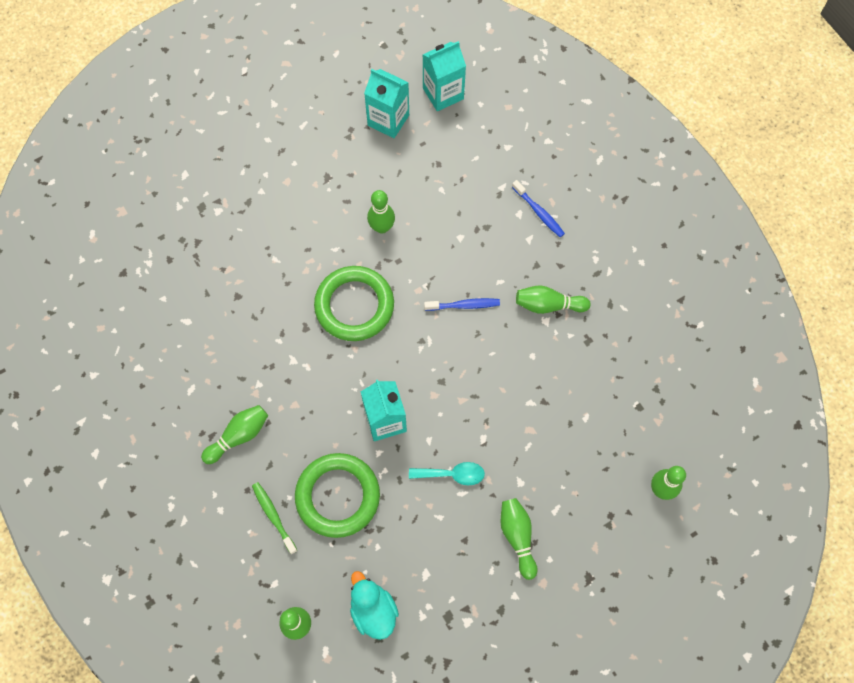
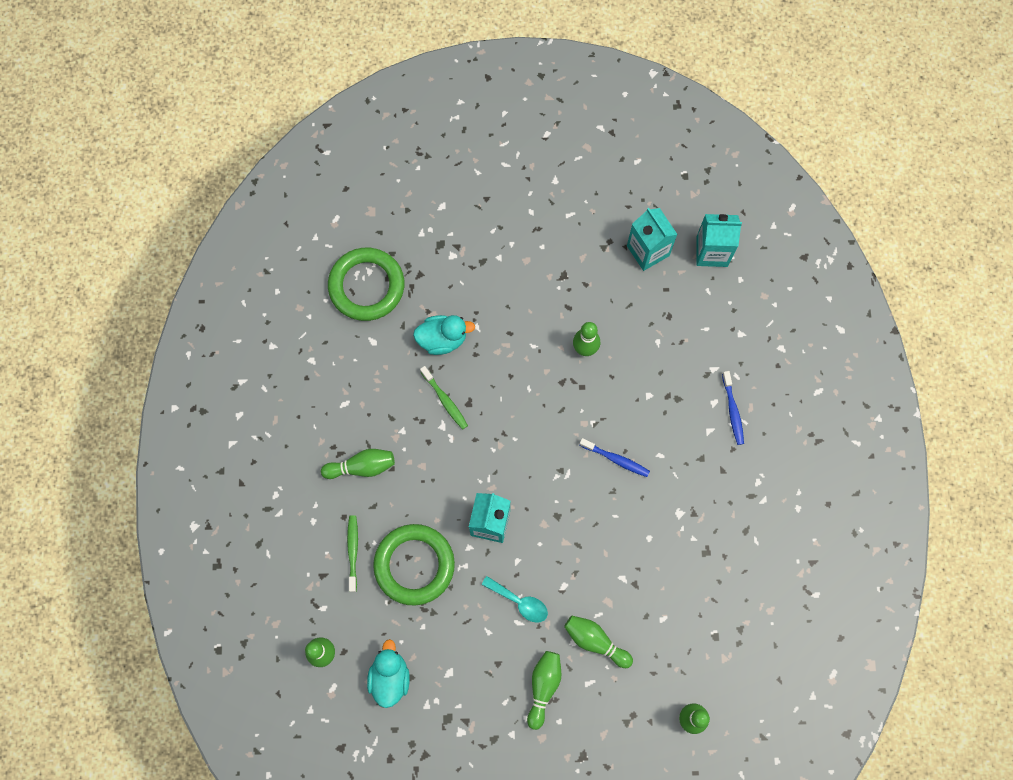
camera: 30 degrees right, 5 degrees up
green ring [314,266,394,341] -> green ring moved to [328,248,404,321]
green bowling pin [516,285,591,314] -> green bowling pin moved to [564,616,633,668]
none -> turquoise duck [413,315,475,355]
none -> green toothbrush [420,366,468,430]

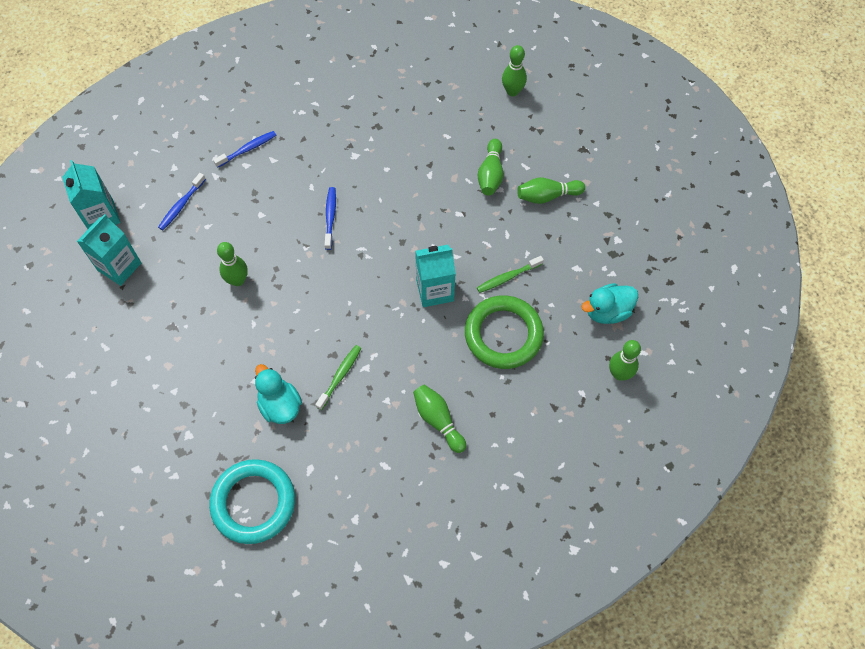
camera: 115 degrees left, 10 degrees down
green ring [328,248,404,321] -> turquoise ring [209,459,295,544]
green toothbrush [347,515,358,592] -> green toothbrush moved to [477,256,544,293]
turquoise spoon [481,576,548,623] -> none
none -> blue toothbrush [158,173,206,230]

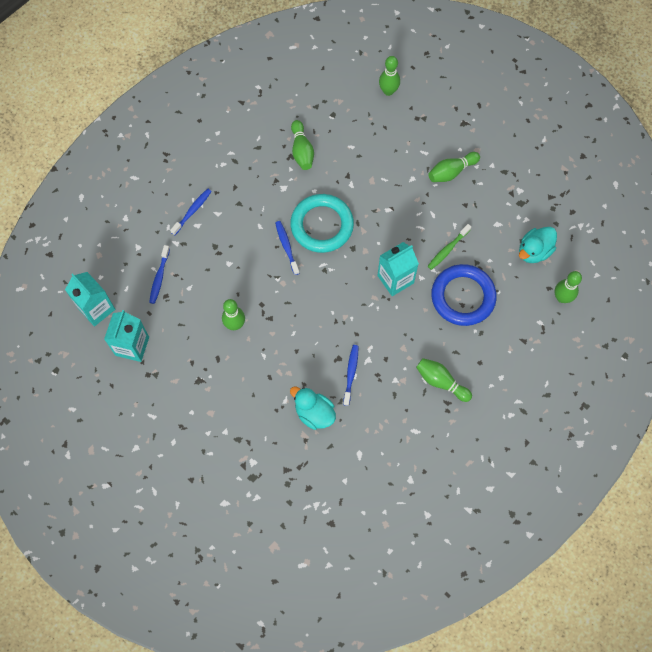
camera: 20 degrees left, 5 degrees up
turquoise ring [209,459,295,544] -> turquoise ring moved to [290,194,354,253]
green toothbrush [315,345,361,410] -> blue toothbrush [343,345,358,406]
green ring [465,295,544,369] -> blue ring [431,264,497,326]
green bowling pin [478,139,503,196] -> green bowling pin moved to [291,120,314,170]

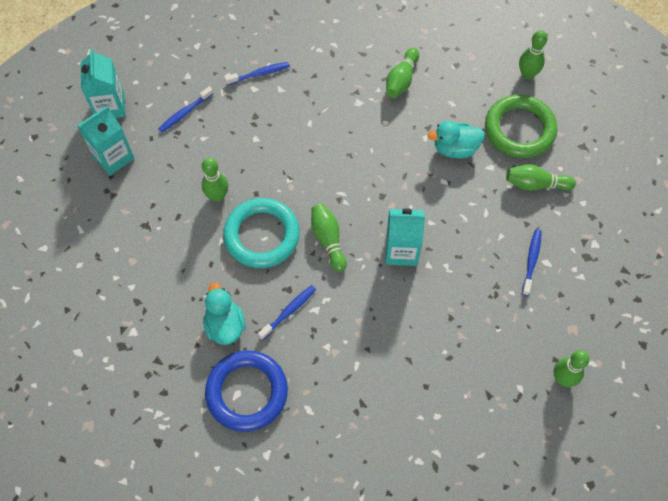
camera: 35 degrees right, 5 degrees down
blue toothbrush [275,221,299,275] -> blue toothbrush moved to [522,229,542,296]
turquoise ring [290,194,354,253] -> turquoise ring moved to [223,198,300,268]
green bowling pin [416,358,472,402] -> green bowling pin moved to [311,204,347,272]
green toothbrush [428,224,471,270] -> none
blue ring [431,264,497,326] -> blue ring moved to [205,350,288,432]
turquoise duck [519,227,557,263] -> turquoise duck moved to [427,121,485,159]
none -> green ring [485,95,557,158]

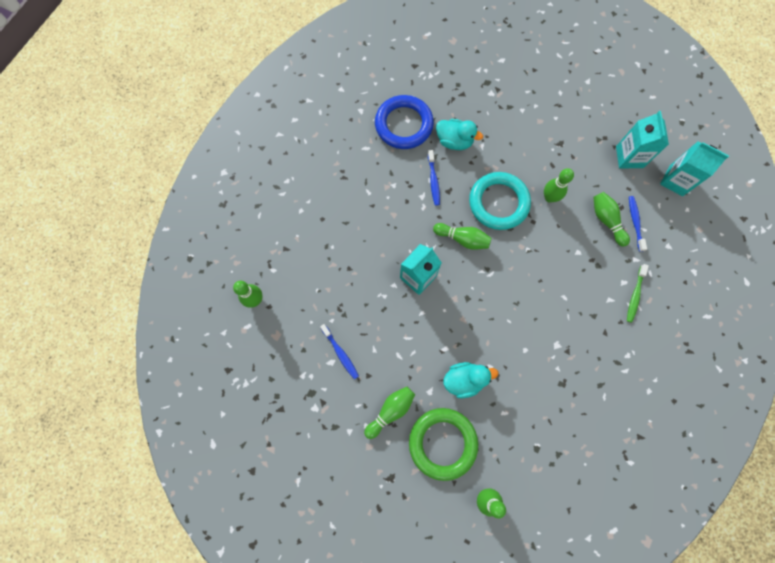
camera: 130 degrees right, 10 degrees up
blue toothbrush [225,62,290,85] -> green toothbrush [627,264,649,323]
green bowling pin [386,48,419,98] -> green bowling pin moved to [593,192,630,247]
turquoise duck [427,121,485,159] -> turquoise duck turned 45 degrees clockwise [444,362,498,398]

